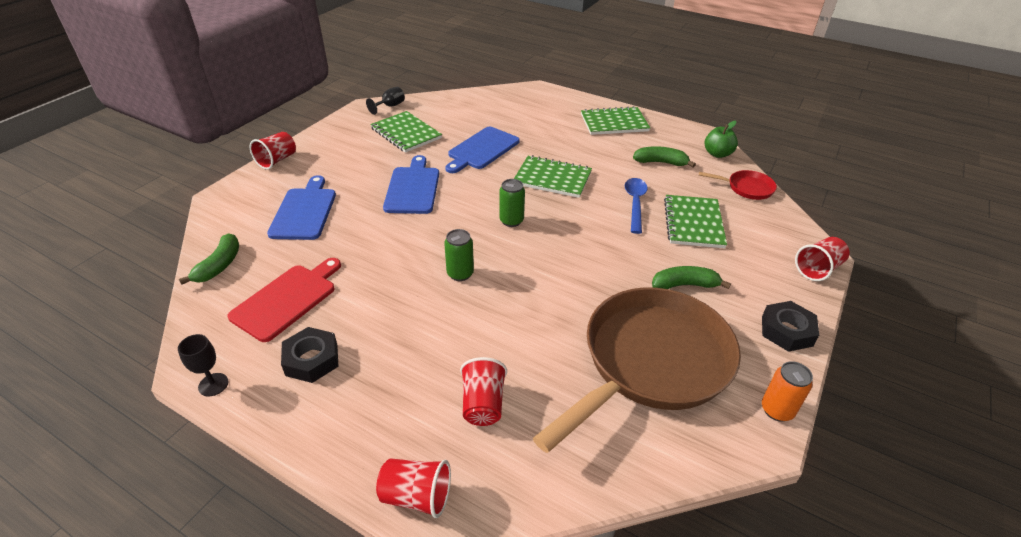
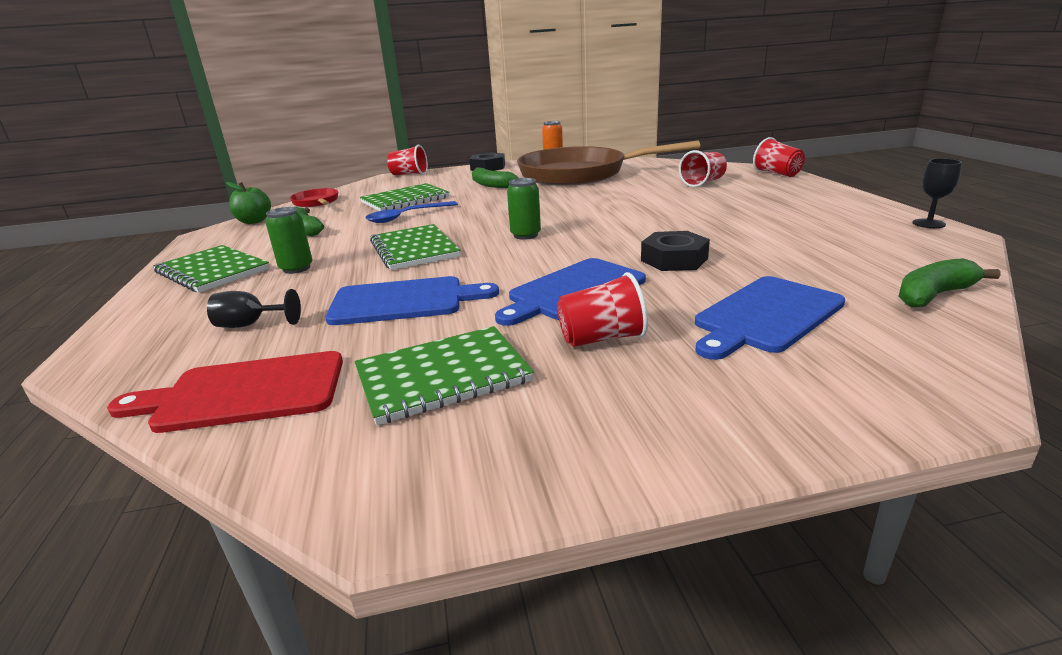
camera: 130 degrees left, 15 degrees down
red cutting board [227,258,341,342] -> red cutting board moved to [107,351,343,433]
red cup [250,132,296,170] -> red cup moved to [557,272,648,347]
black nut [281,327,338,383] -> black nut moved to [641,231,710,271]
black goblet [366,87,405,115] -> black goblet moved to [207,289,301,328]
green notebook [370,111,442,153] -> green notebook turned 60 degrees clockwise [354,326,534,425]
green can [444,229,474,281] -> green can moved to [266,207,313,274]

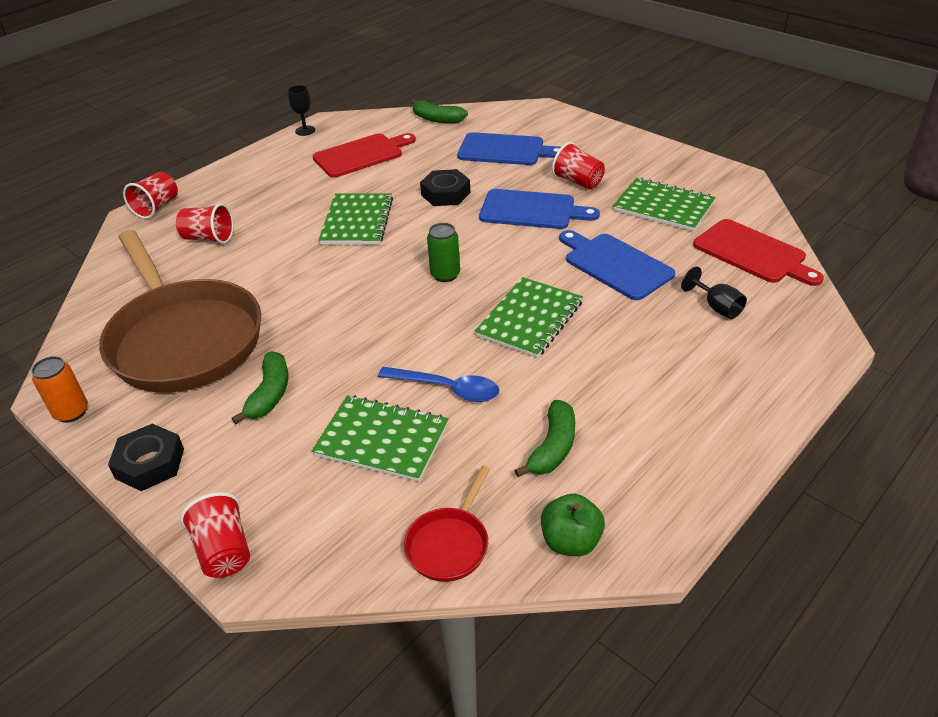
camera: 125 degrees left, 15 degrees up
green notebook [153,245,269,293] -> green notebook moved to [319,193,393,244]
green can [266,207,313,274] -> none
none -> red cutting board [313,133,416,178]

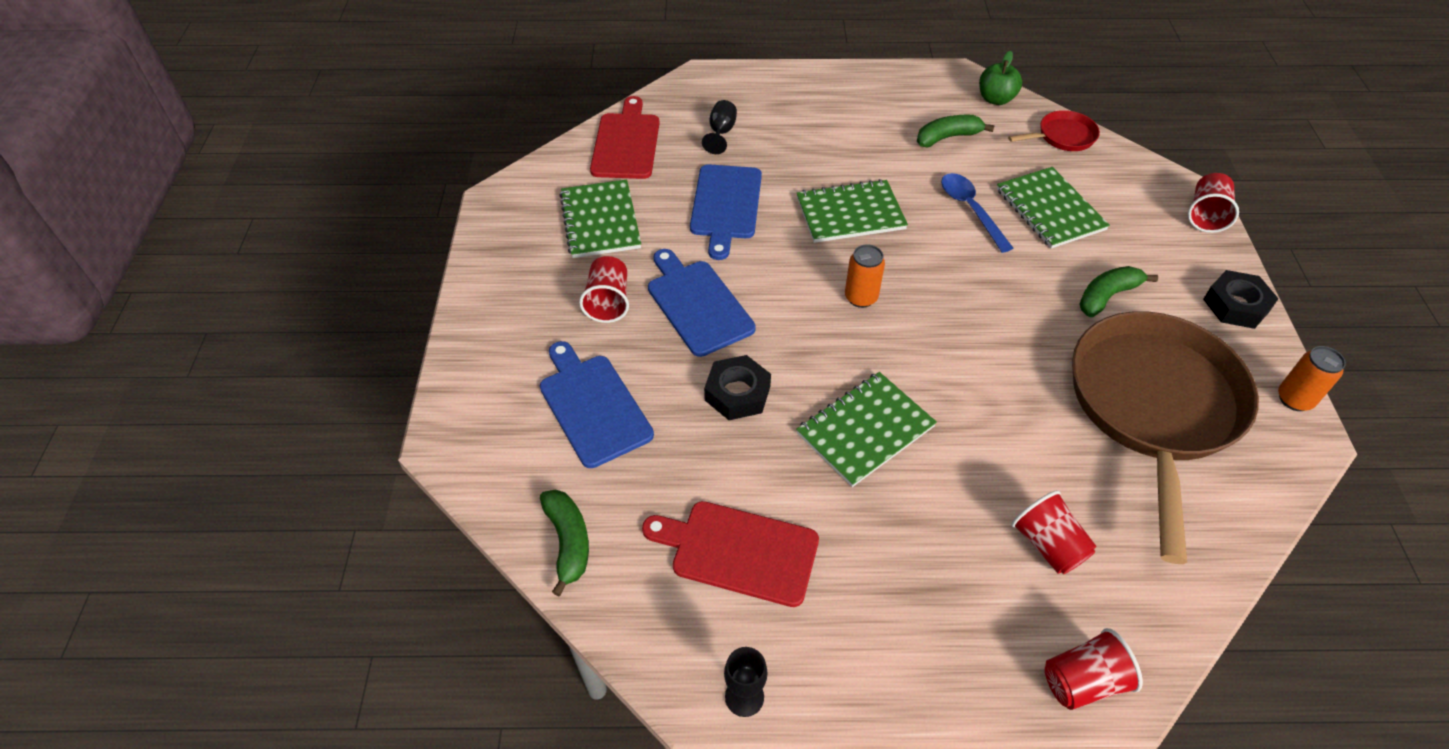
camera: 135 degrees left, 10 degrees up
green can [427,223,460,282] -> orange can [845,244,885,308]

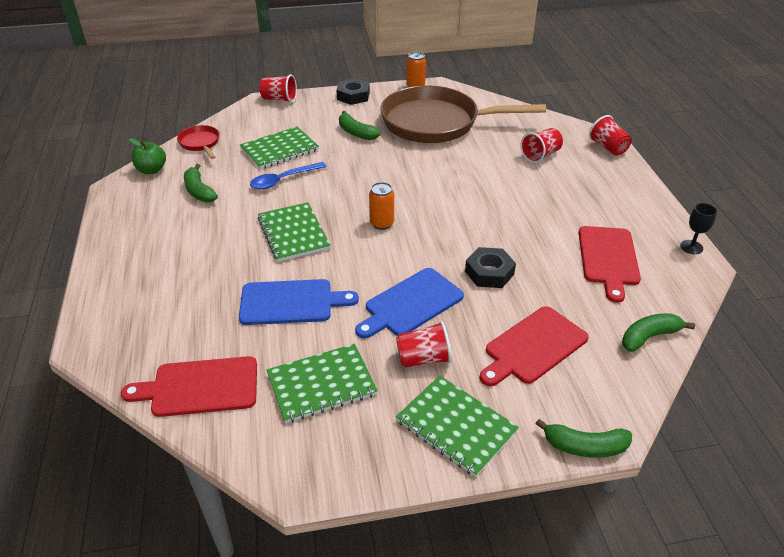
camera: 100 degrees left, 10 degrees down
blue cutting board [540,341,654,468] -> red cutting board [480,306,589,386]
black goblet [702,100,737,154] -> none
green notebook [796,372,937,487] -> green notebook moved to [396,376,519,477]
none -> green banana [536,419,632,458]

